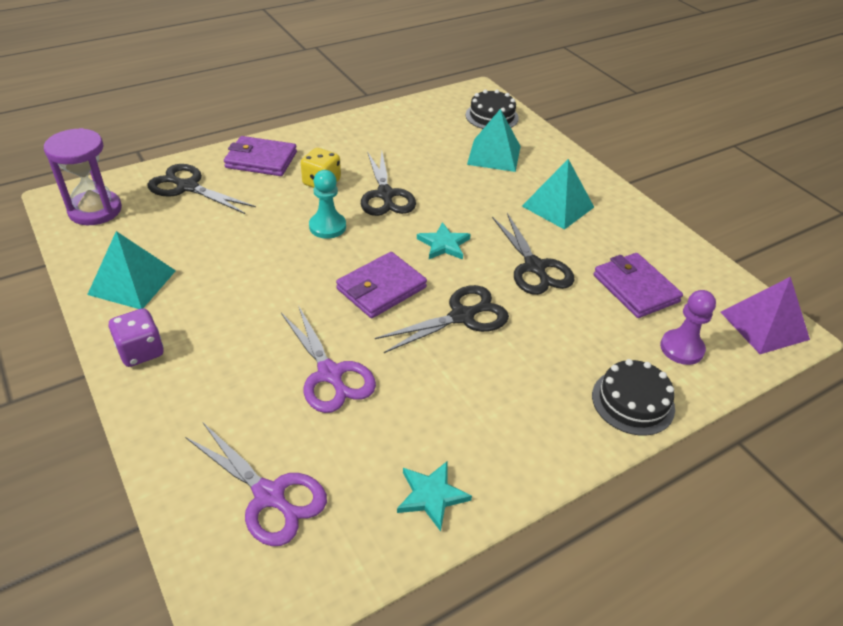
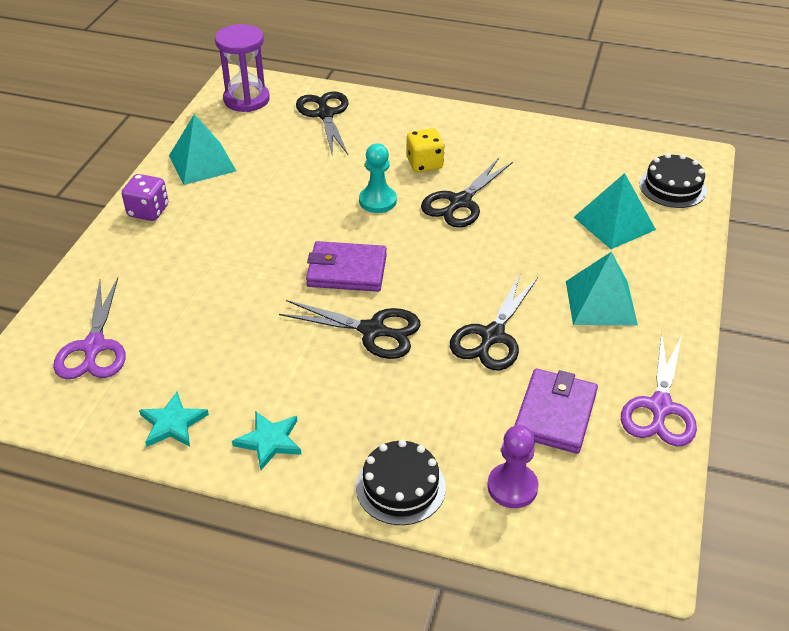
camera: 50 degrees right, 0 degrees up
purple wallet [224,136,297,176] -> none
purple scissors [281,305,376,413] -> purple scissors moved to [621,332,697,447]
turquoise star [417,222,471,260] -> turquoise star moved to [232,411,302,470]
purple pyramid [720,277,810,354] -> none

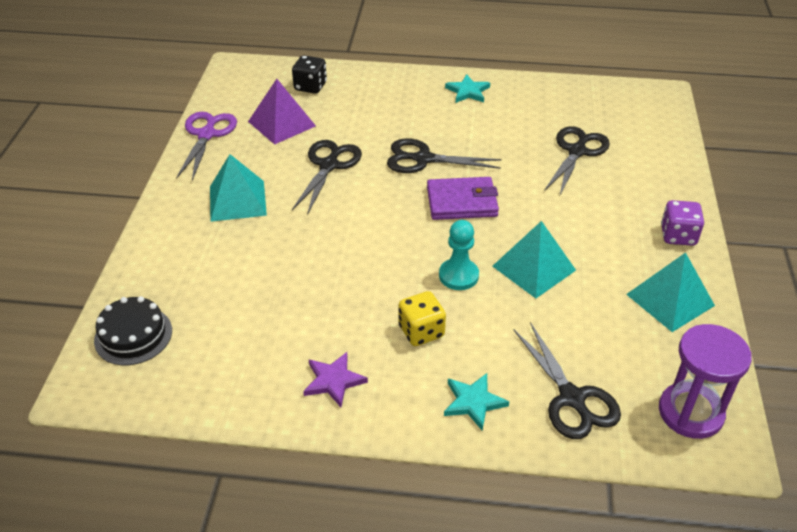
camera: 170 degrees right, 0 degrees up
purple scissors [53,277,126,379] -> none
turquoise star [139,392,209,447] -> turquoise star moved to [444,373,509,431]
black cake [356,440,446,525] -> none
black scissors [421,158,513,228] -> black scissors moved to [544,126,610,197]
purple pawn [487,425,539,508] -> black dice [292,55,327,94]
purple wallet [514,369,598,454] -> purple pyramid [248,79,316,145]
turquoise pyramid [574,173,656,249] -> turquoise pyramid moved to [492,221,576,298]
none -> purple star [303,352,368,407]

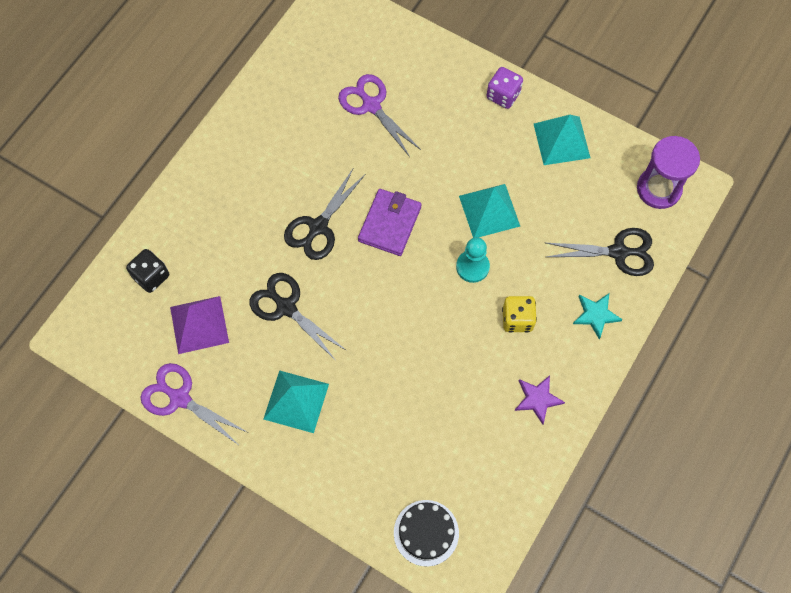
camera: 65 degrees left, 25 degrees up
turquoise star [445,74,490,103] -> none
black scissors [544,126,610,197] -> purple scissors [338,74,421,157]

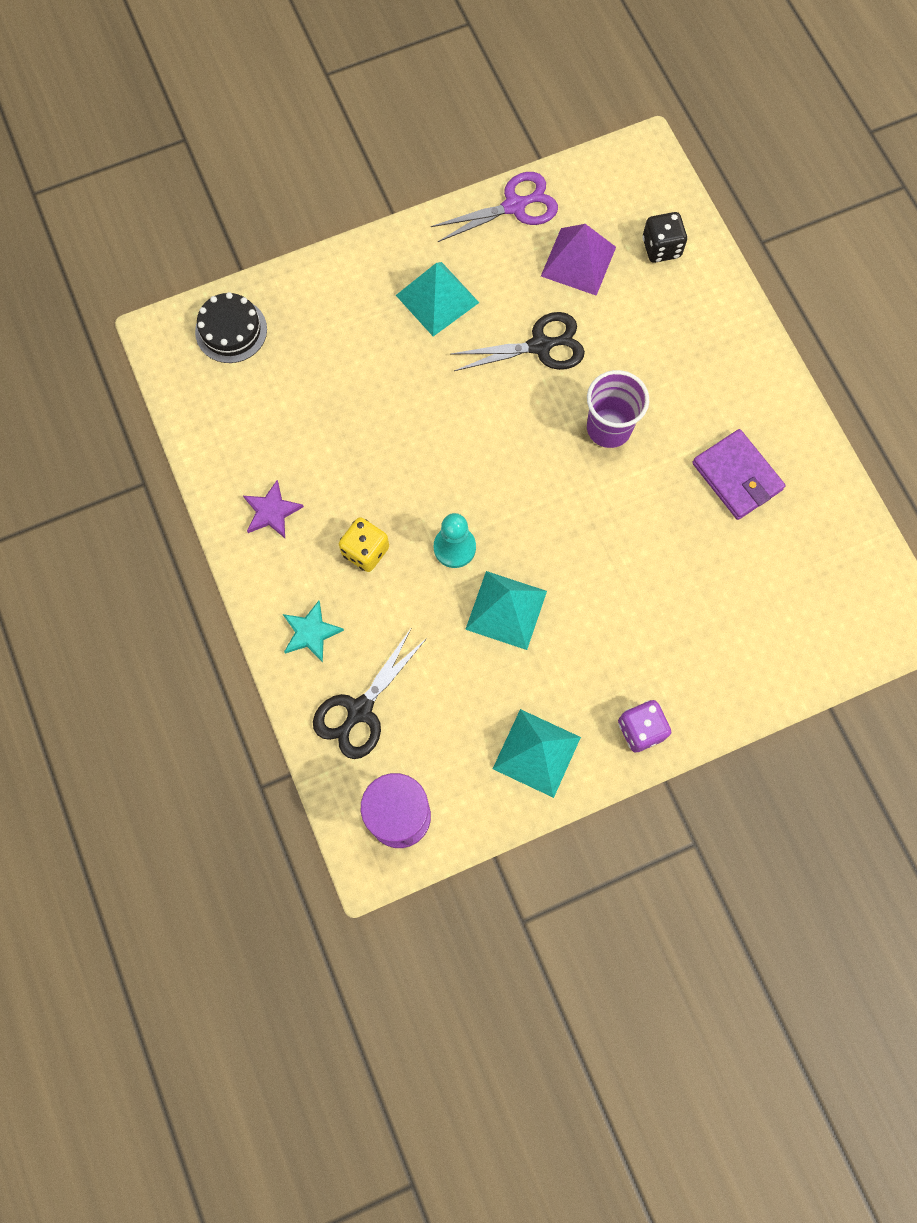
camera: 125 degrees right, 5 degrees up
black scissors [284,169,365,260] -> purple cup [587,370,649,448]
purple scissors [338,74,421,157] -> none
purple wallet [358,189,421,256] -> purple wallet moved to [692,429,786,520]

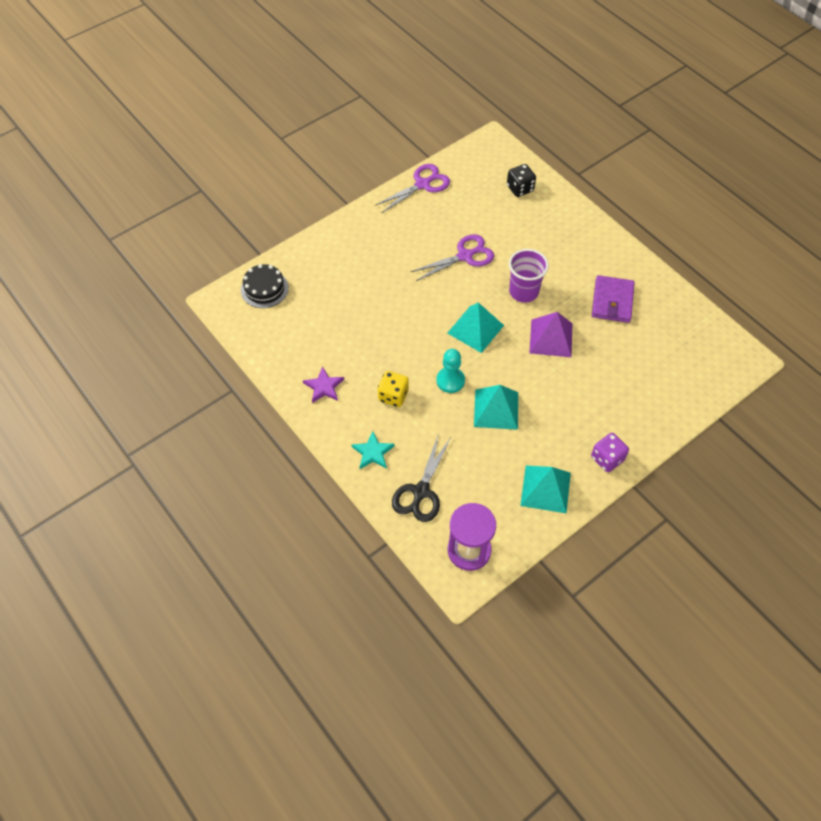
camera: 15 degrees left, 15 degrees down
turquoise pyramid [396,262,479,336] -> turquoise pyramid moved to [448,302,504,353]
black scissors [451,312,585,371] -> purple scissors [410,234,494,281]
purple pyramid [541,224,616,296] -> purple pyramid moved to [529,312,573,357]
purple wallet [692,429,786,520] -> purple wallet turned 60 degrees clockwise [592,275,635,323]

